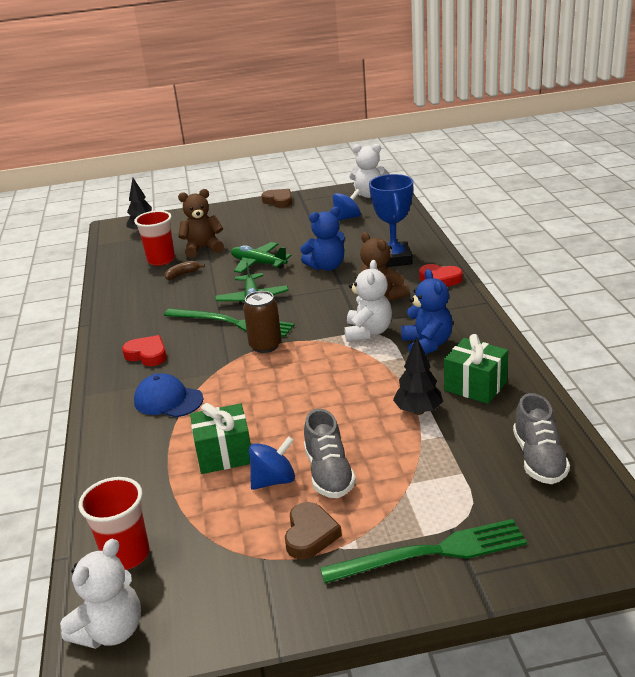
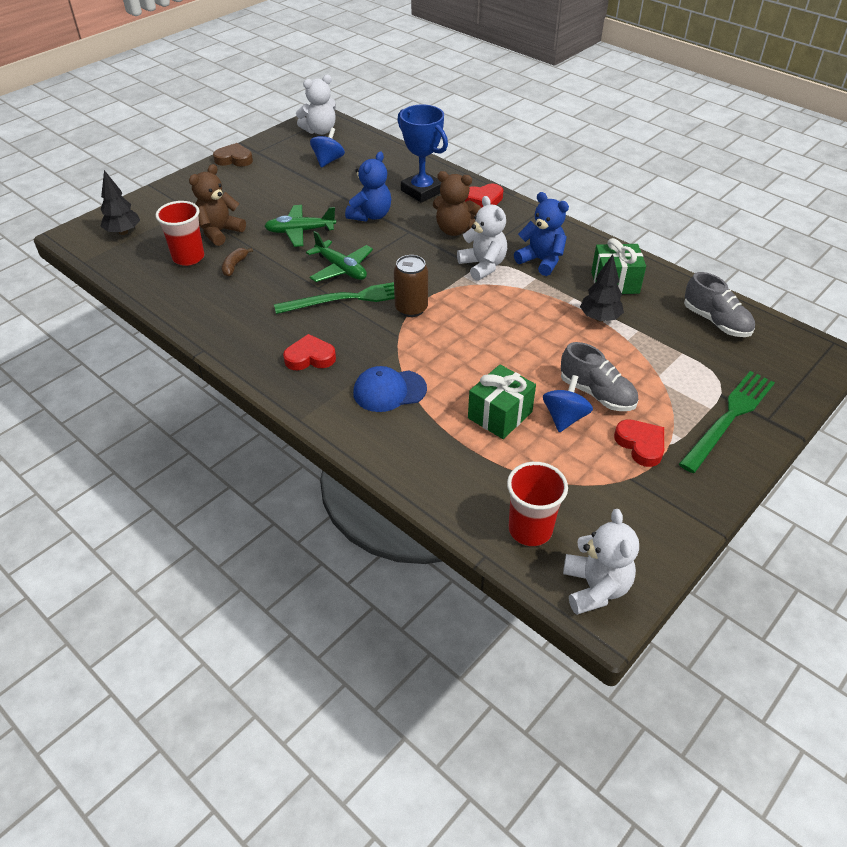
camera: 40 degrees left, 15 degrees up
brown heart [285,502,342,559] -> red heart [614,419,664,467]

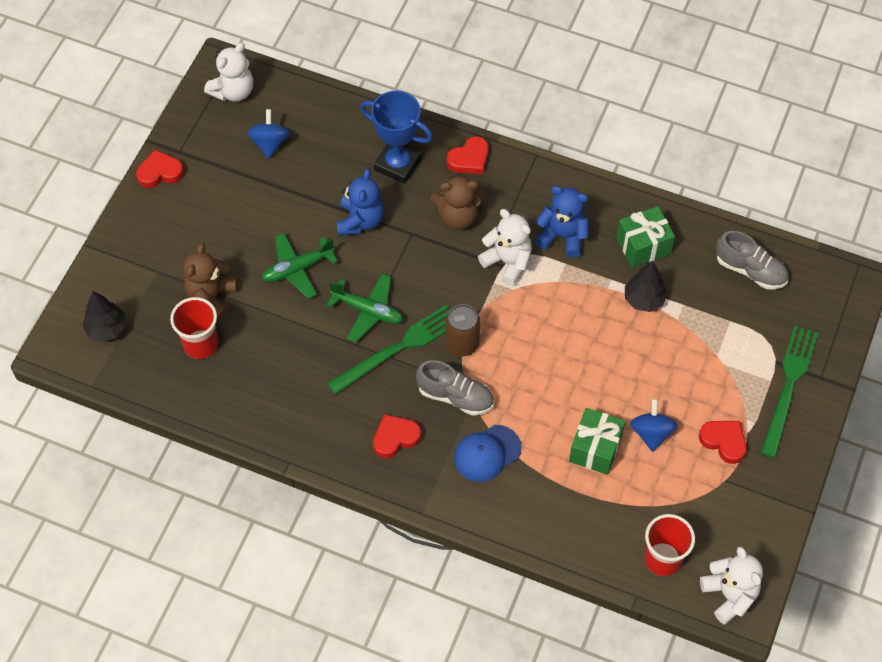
camera: 20 degrees left, 15 degrees up
brown heart [213,143,253,167] -> red heart [136,150,184,188]
brown banana [222,248,253,277] -> none
grey shoe [561,342,638,411] -> grey shoe moved to [416,360,494,416]

